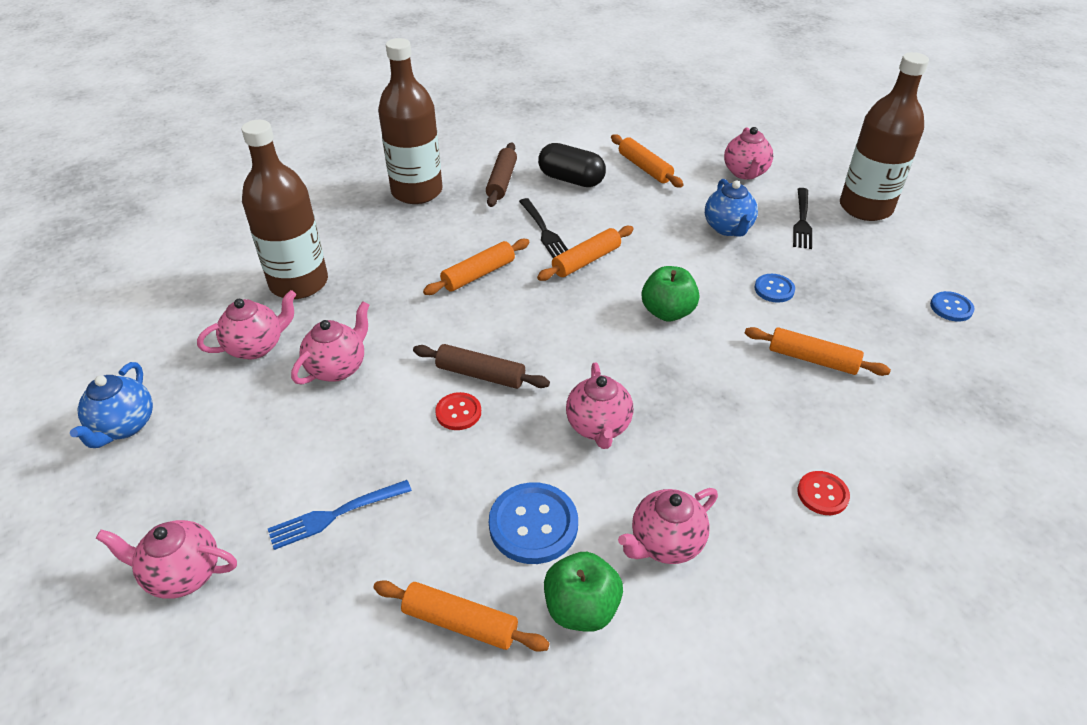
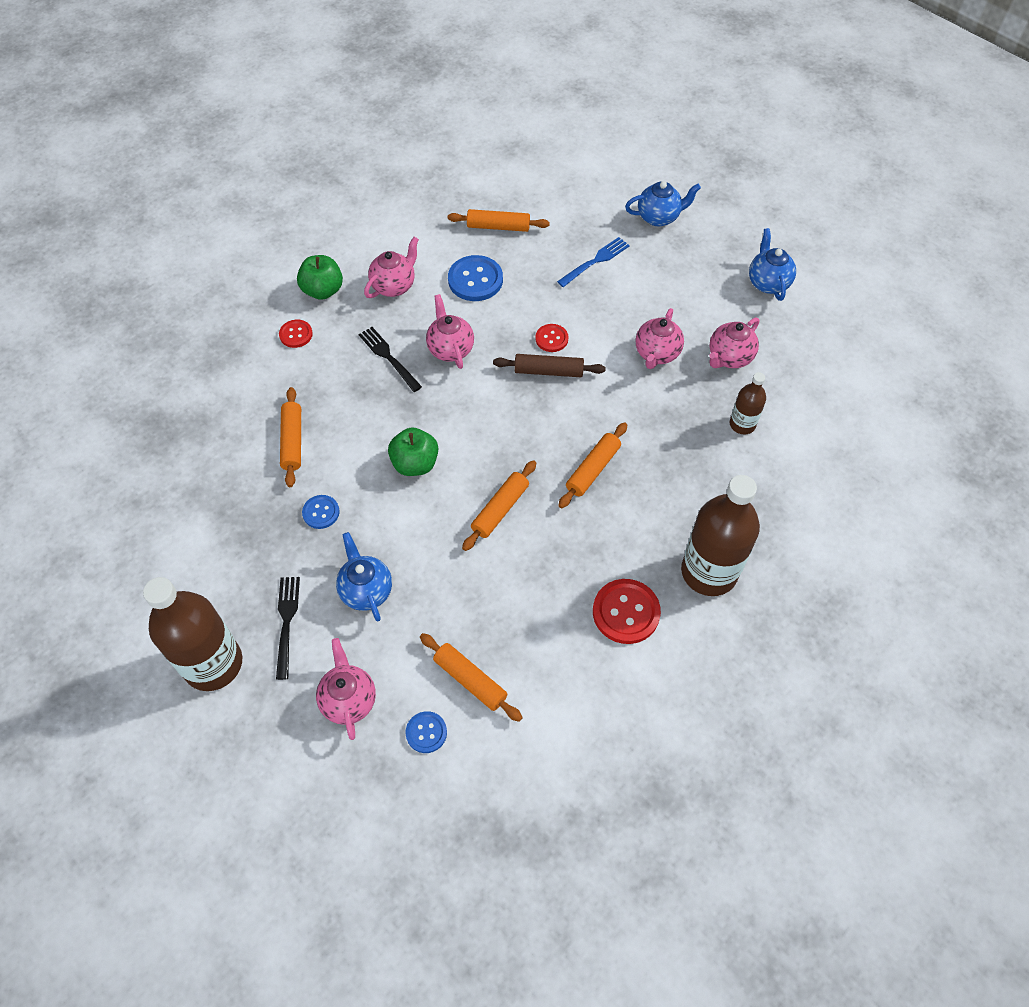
camera: 165 degrees right, 15 degrees up
pink teapot [96,520,237,599] -> blue teapot [625,181,701,226]
brown bottle [241,120,328,299] -> brown bottle [730,372,766,434], size x0.51
brown rolling pin [486,143,517,207] -> red button [593,579,661,644]
black fork [519,198,568,258] -> black fork moved to [358,327,422,392]
black capsule [538,143,606,187] -> none
green apple [544,552,623,632] -> green apple moved to [297,255,343,300]
orange rolling pin [745,327,891,376] -> orange rolling pin turned 75 degrees clockwise [280,387,301,487]
blue button [930,291,974,322] -> blue button moved to [405,711,447,753]

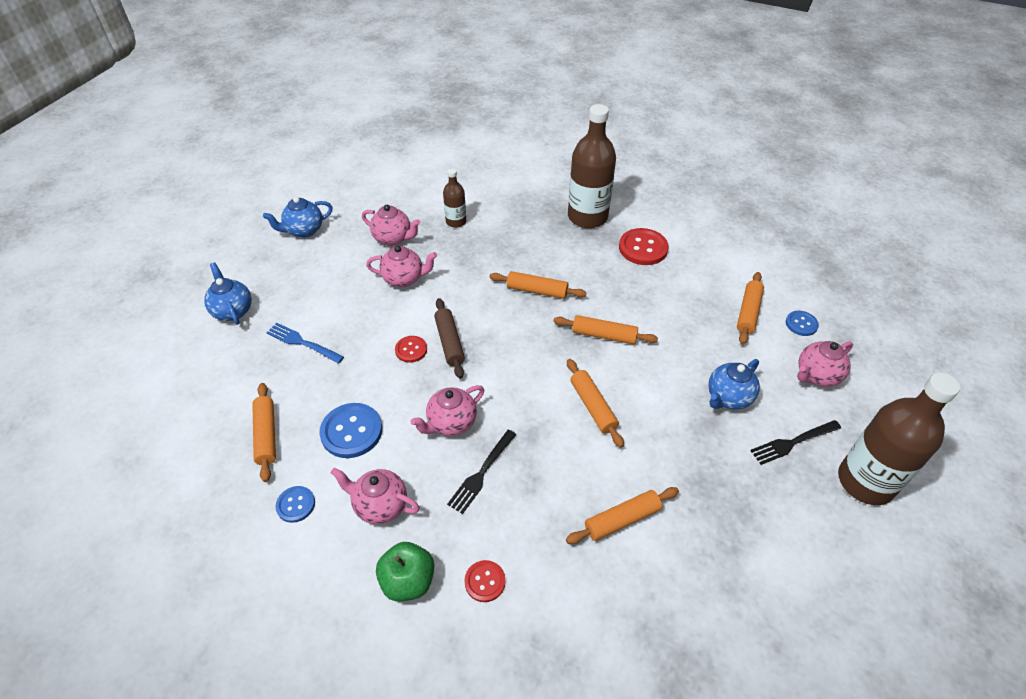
camera: 110 degrees left, 10 degrees down
blue button [302,495,340,529] -> blue button moved to [276,486,315,523]
green apple [388,428,438,476] -> orange rolling pin [567,359,624,448]

